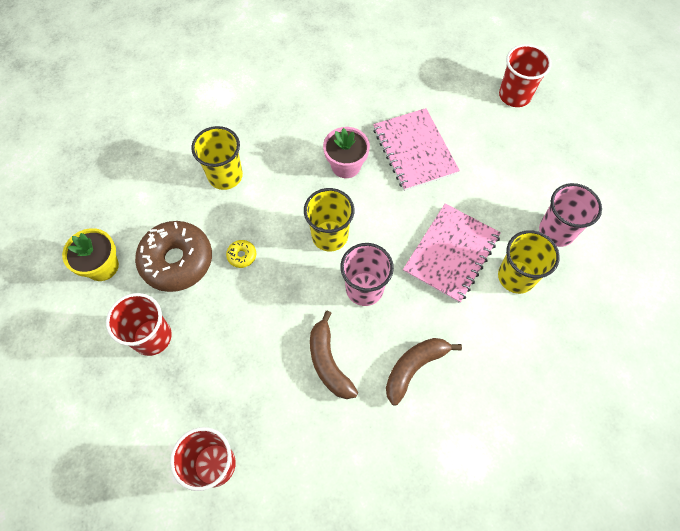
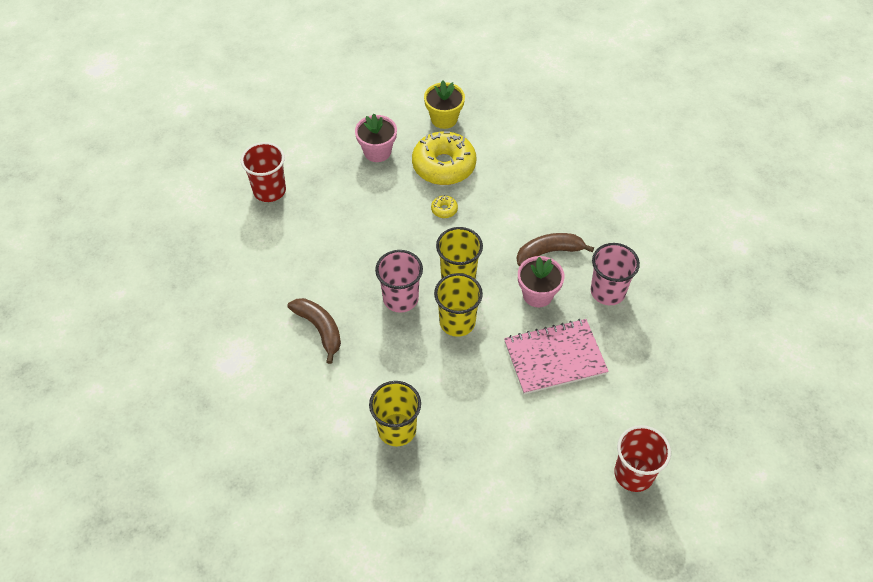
camera: 95 degrees right, 10 degrees down
red cup [106,293,172,356] -> pink flower pot [355,114,397,162]
brown donut [135,221,212,292] -> yellow donut [412,131,476,185]
yellow cup [191,126,243,190] -> yellow cup moved to [434,273,483,337]
brown banana [310,311,358,399] -> brown banana moved to [517,233,594,266]
pink notebook [403,203,501,303] -> none
pink cup [539,183,602,247] -> pink cup moved to [591,243,640,305]

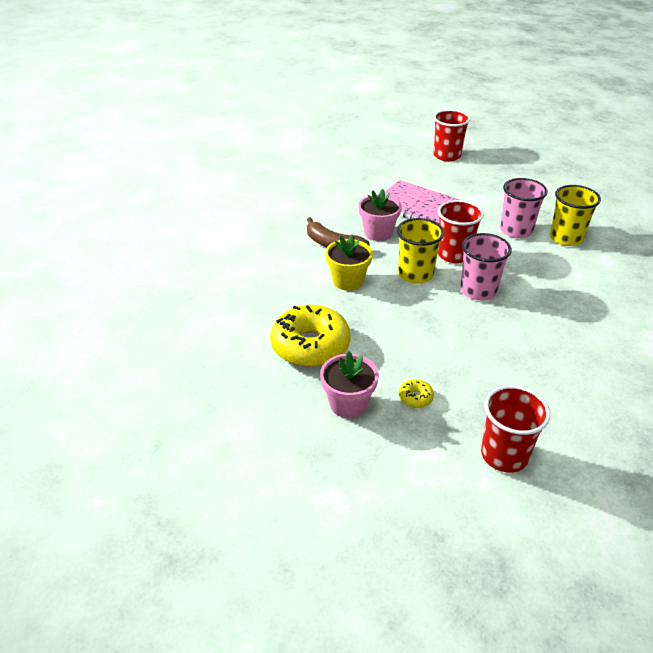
camera: 130 degrees left, 15 degrees down
brown banana [287,298,341,364] -> none
yellow flower pot [424,80,465,129] -> yellow flower pot moved to [325,235,373,291]
yellow donut [431,195,458,218] -> yellow donut moved to [399,379,434,408]
yellow cup [434,273,483,337] -> red cup [438,200,484,263]
pink cup [591,243,640,305] -> pink cup moved to [500,178,548,238]

